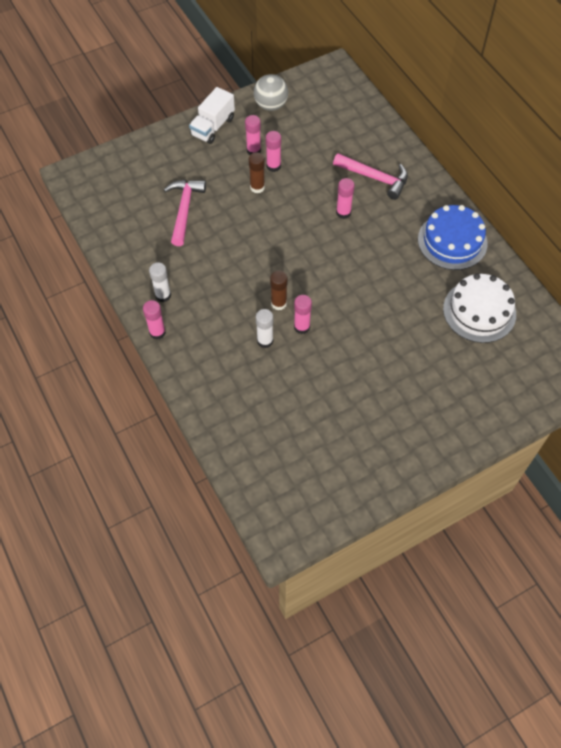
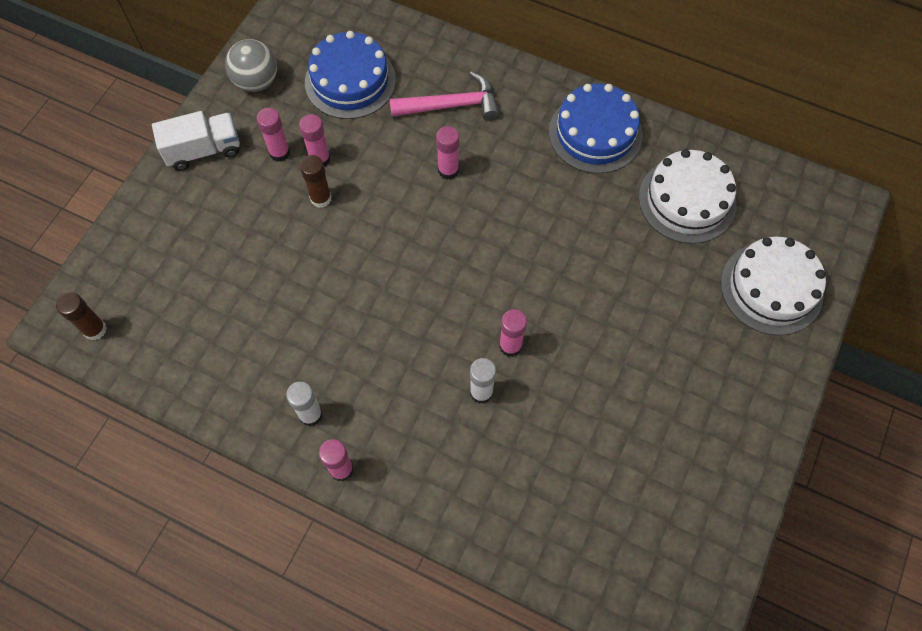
camera: 35 degrees left, 5 degrees up
pink hammer [164,180,206,246] -> none
white truck [189,87,235,144] -> white truck turned 105 degrees counterclockwise [152,111,240,171]
brown glue stick [270,271,288,310] -> brown glue stick moved to [56,292,107,340]
none -> blue cake [305,31,396,119]
none -> white cake [721,237,826,335]

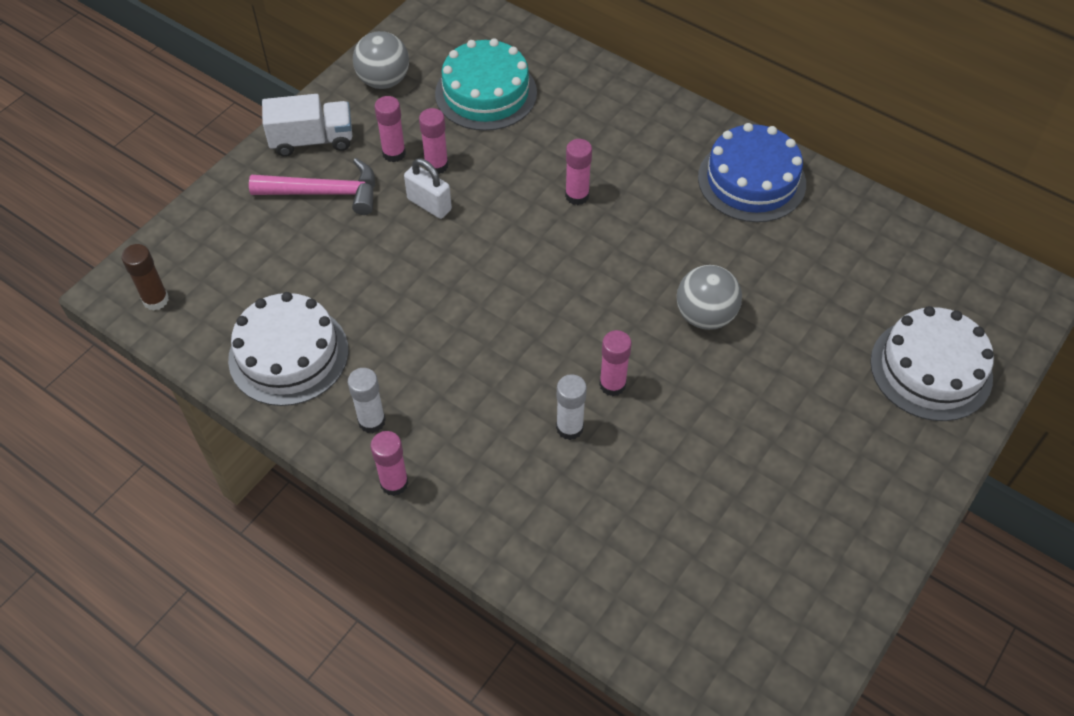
camera: 10 degrees right, 10 degrees down
brown glue stick [300,155,332,208] -> white padlock [404,158,452,219]
blue cake [305,31,396,119] -> turquoise cake [435,38,537,131]
pink hammer [389,71,499,121] -> pink hammer moved to [249,158,375,215]
white cake [639,149,736,244] -> white cake moved to [228,292,348,406]
none -> grey ball [677,265,742,330]

